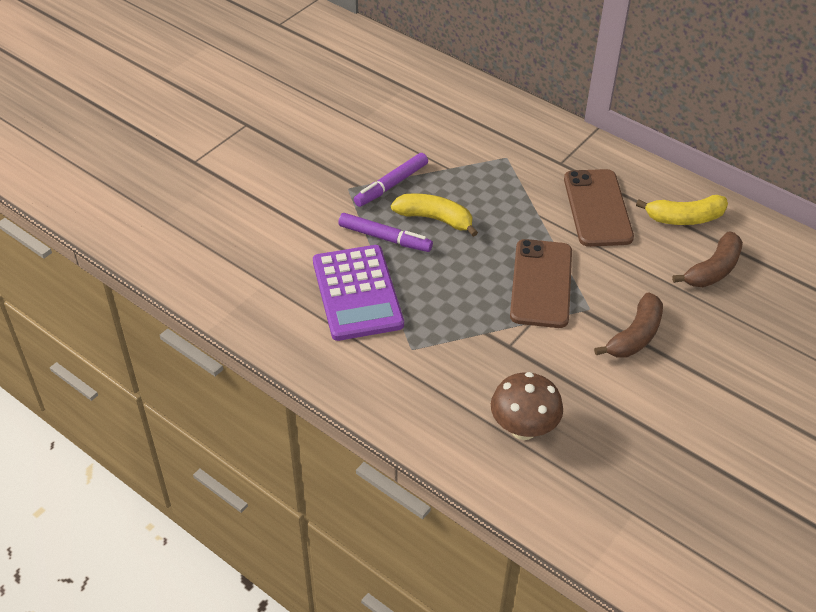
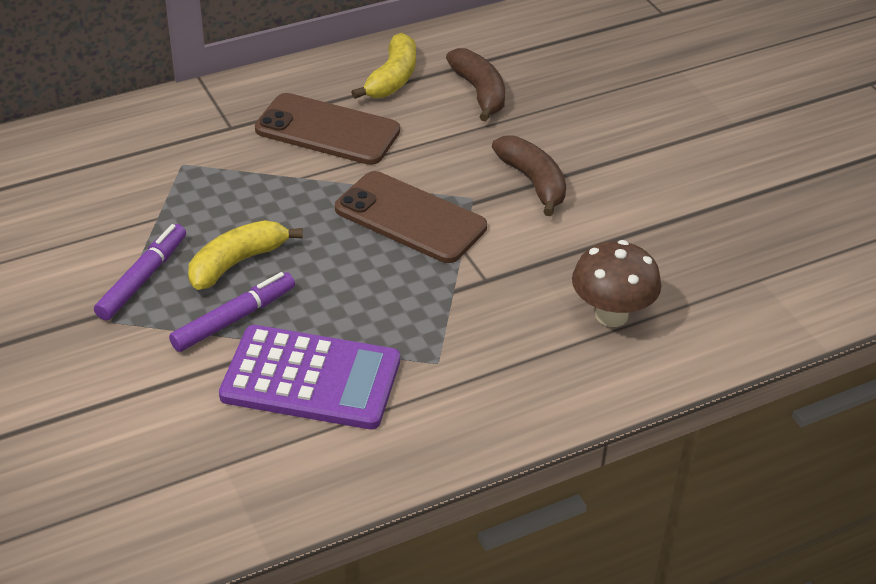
camera: 65 degrees left, 5 degrees down
purple marker [354,153,428,207] -> purple marker turned 135 degrees counterclockwise [94,224,186,321]

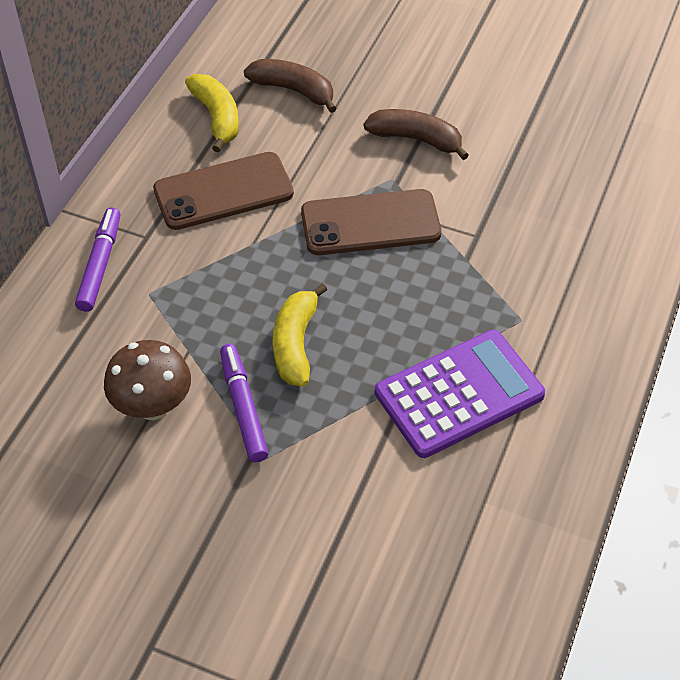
camera: 40 degrees left, 10 degrees up
purple marker [169,272,295,352] -> purple marker moved to [75,208,120,312]
brown mushroom [572,240,661,327] -> brown mushroom moved to [104,340,191,420]

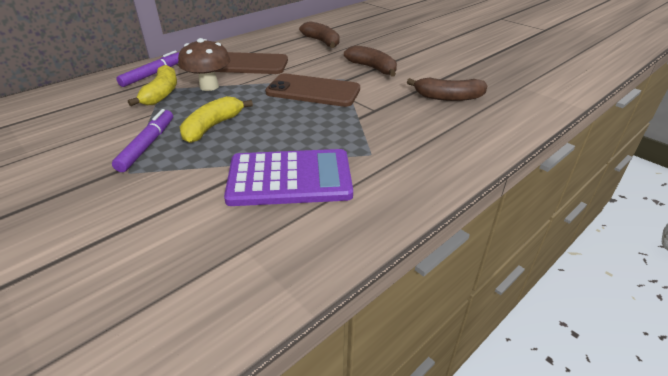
camera: 25 degrees right, 15 degrees down
brown mushroom [104,340,191,420] -> brown mushroom moved to [178,38,230,91]
yellow banana [185,74,239,152] -> yellow banana moved to [128,65,177,106]
none -> brown banana [407,78,487,101]

